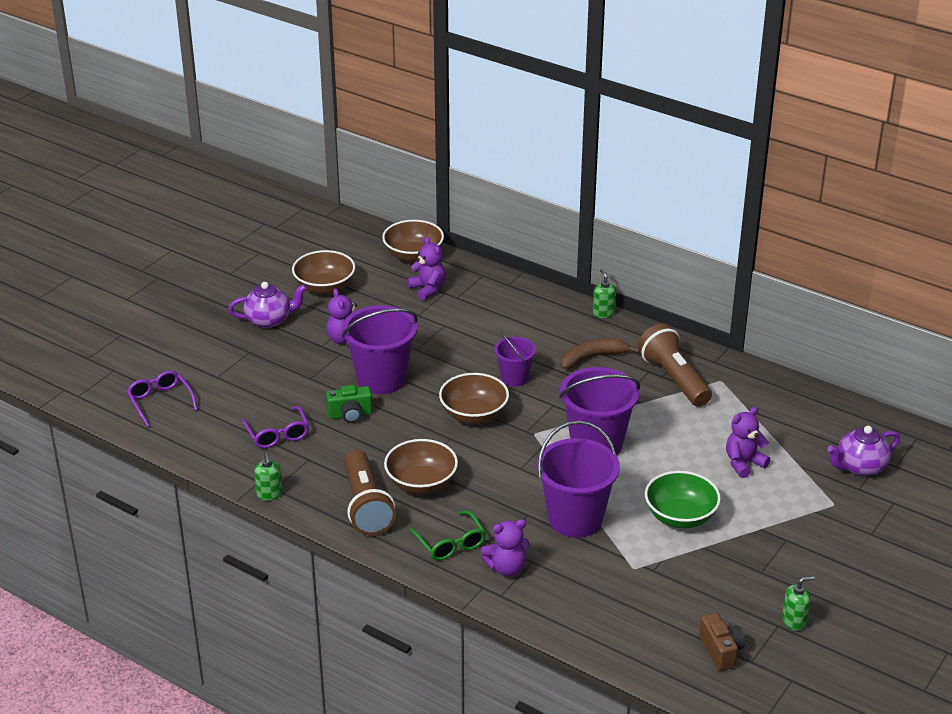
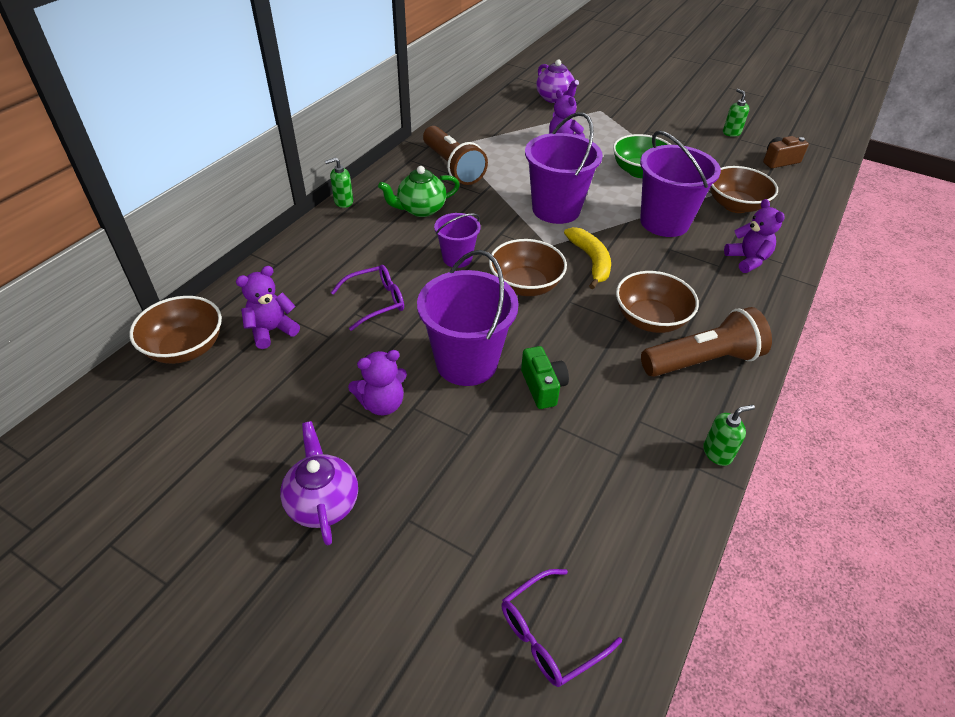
camera: 95 degrees left, 10 degrees up
purple glasses [242,406,309,448] -> purple glasses moved to [331,265,404,331]
brown bowl [292,250,355,295] -> brown bowl moved to [710,166,778,213]
green glasses [409,511,486,560] -> none
brown banana [561,338,639,370] -> green teapot [378,166,460,217]
brown flashlight [638,323,712,407] -> brown flashlight turned 90 degrees counterclockwise [423,126,488,185]
none -> yellow banana [564,227,611,289]

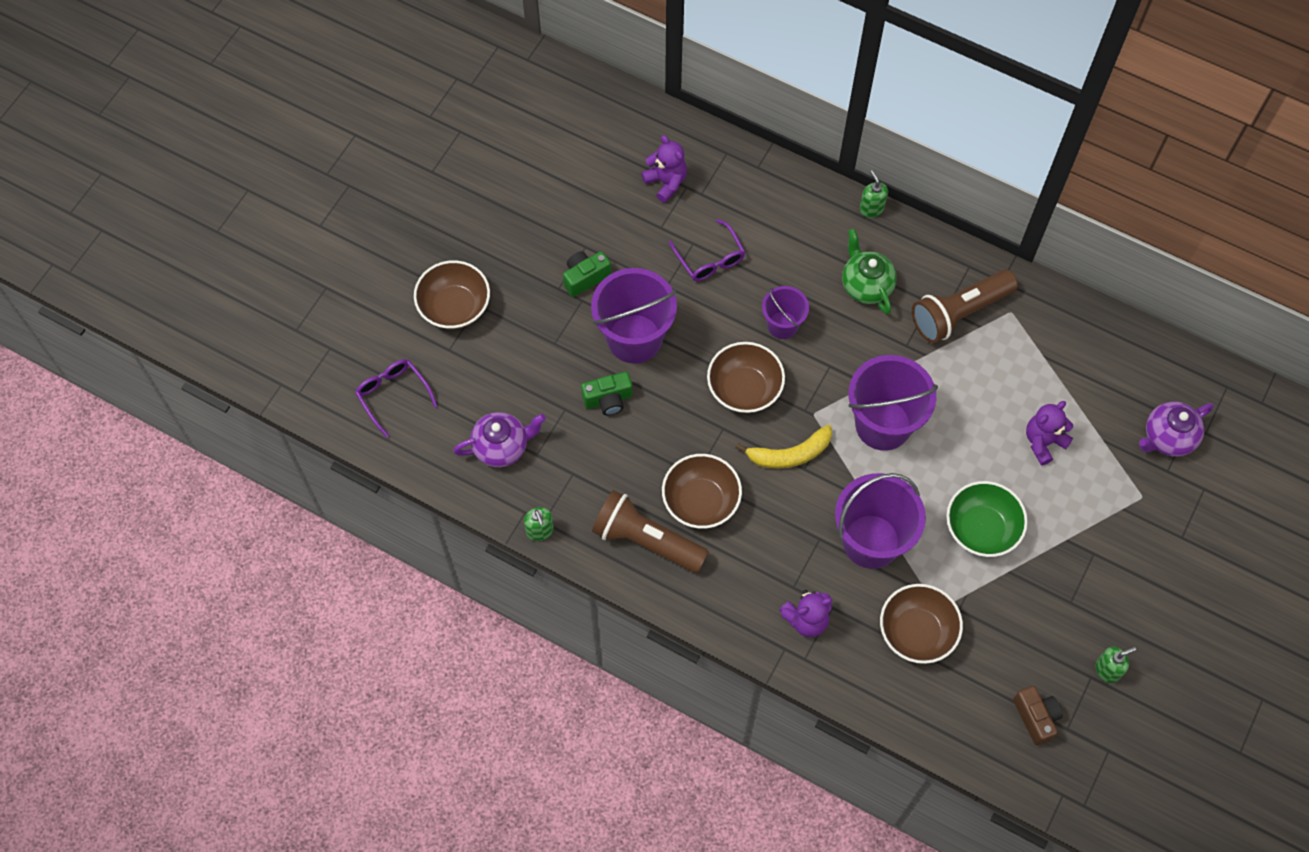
camera: 90 degrees right, 20 degrees up
brown bowl [129,296,222,364] -> brown bowl moved to [414,260,490,329]
purple teapot [280,421,358,546] -> purple teapot moved to [453,412,546,467]
purple teddy bear [348,350,407,415] -> green camera [563,251,611,297]
brown flashlight [641,307,772,377] -> brown flashlight turned 135 degrees clockwise [592,490,709,573]

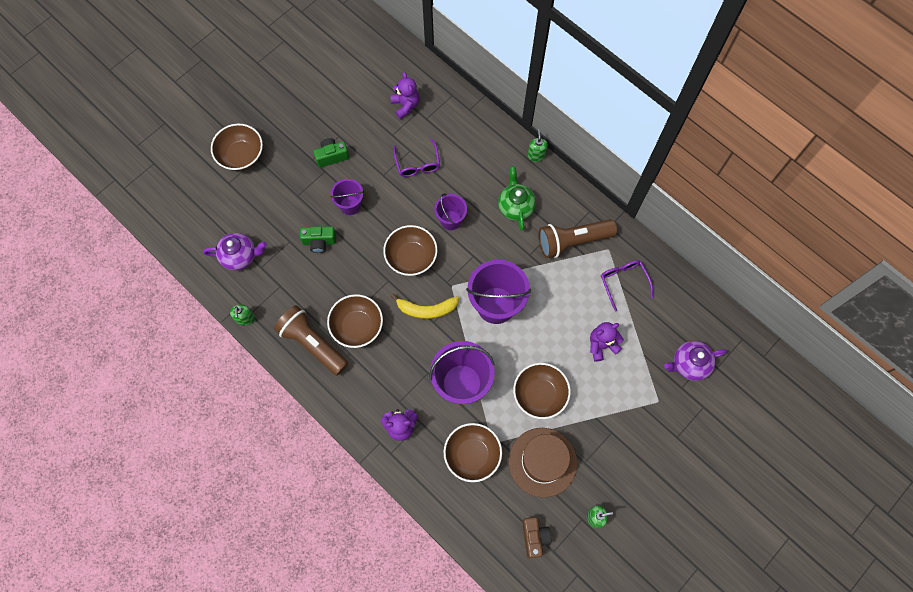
camera: 15 degrees right, 5 degrees up
purple glasses [355,359,437,438] -> purple glasses moved to [601,260,653,312]
purple bucket [591,268,677,364] -> purple bucket [330,179,364,215], size x0.56
green bowl [947,481,1028,557] -> brown bowl [513,363,571,419]
none -> brown hat [508,428,578,498]

